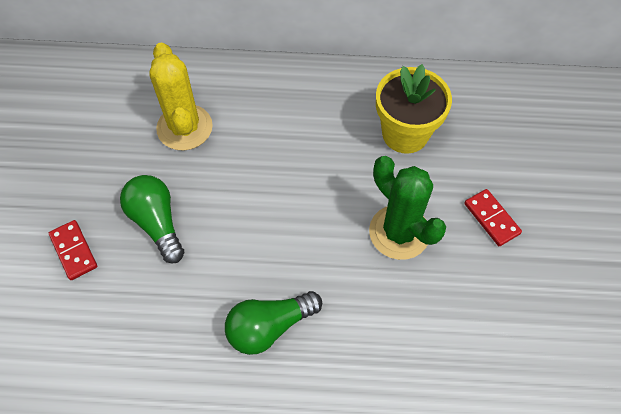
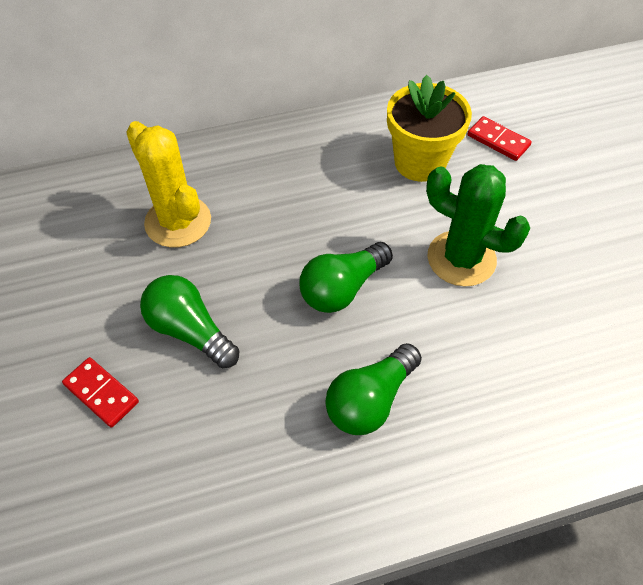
camera: 20 degrees left, 5 degrees down
red domino [464,189,522,246] -> red domino moved to [468,116,532,161]
none -> green light bulb [299,242,393,313]

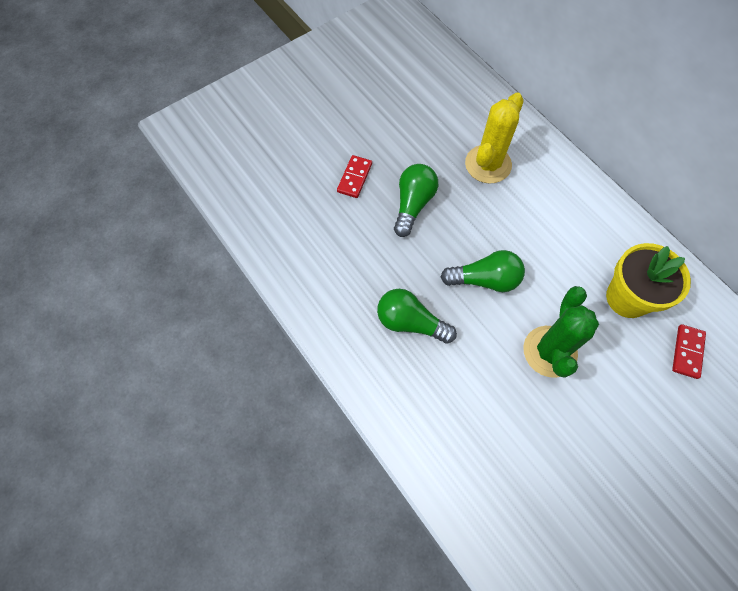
camera: 70 degrees right, 10 degrees up
green light bulb [299,242,393,313] -> green light bulb turned 150 degrees clockwise [441,250,525,292]

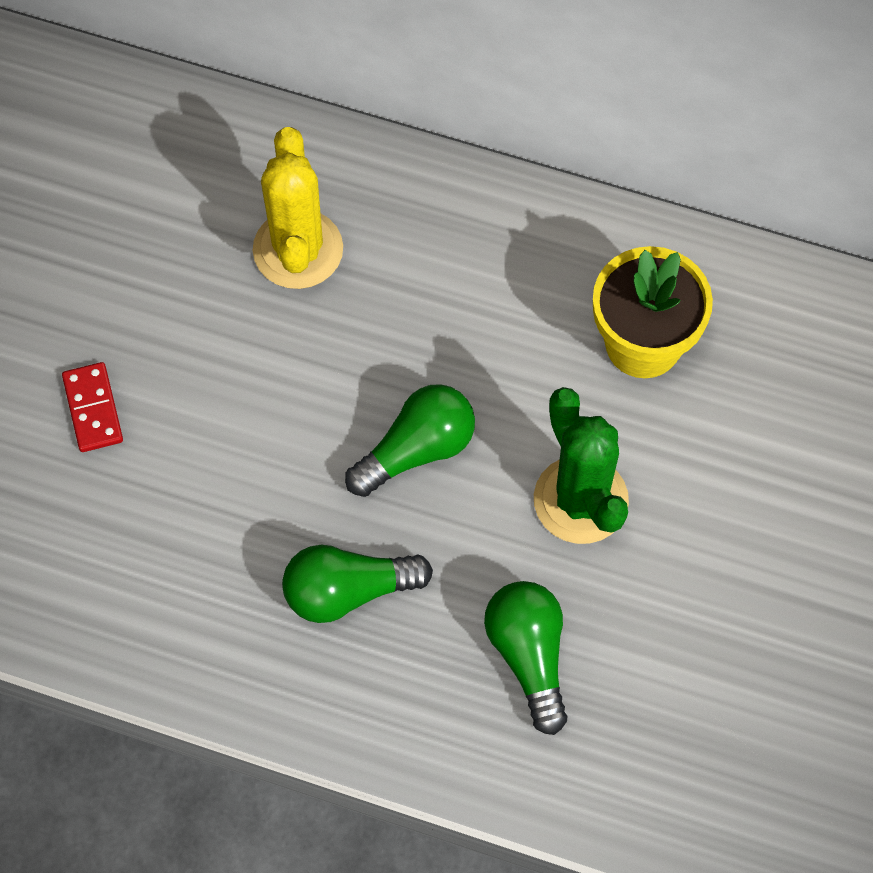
camera: 35 degrees left, 0 degrees up
green light bulb [394,164,438,237] -> green light bulb moved to [484,581,568,735]
red domino [672,324,706,379] -> none

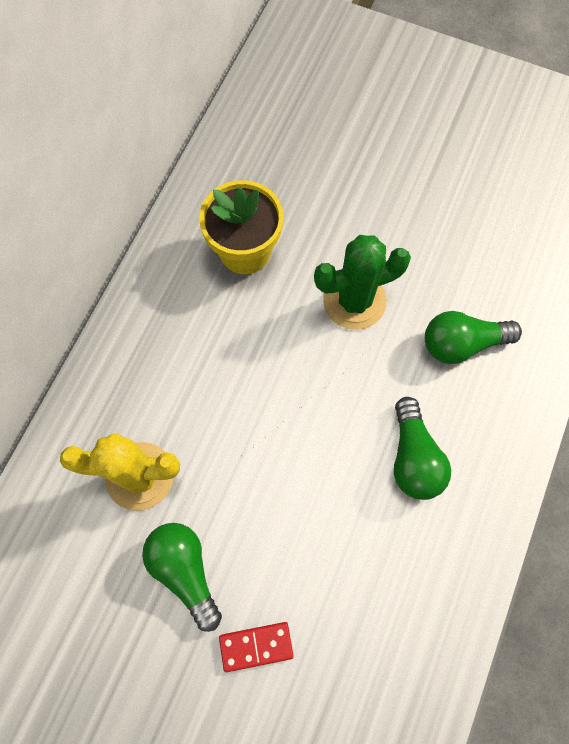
camera: 85 degrees left, 5 degrees up
green light bulb [345,384,475,497] -> green light bulb moved to [142,523,222,632]

